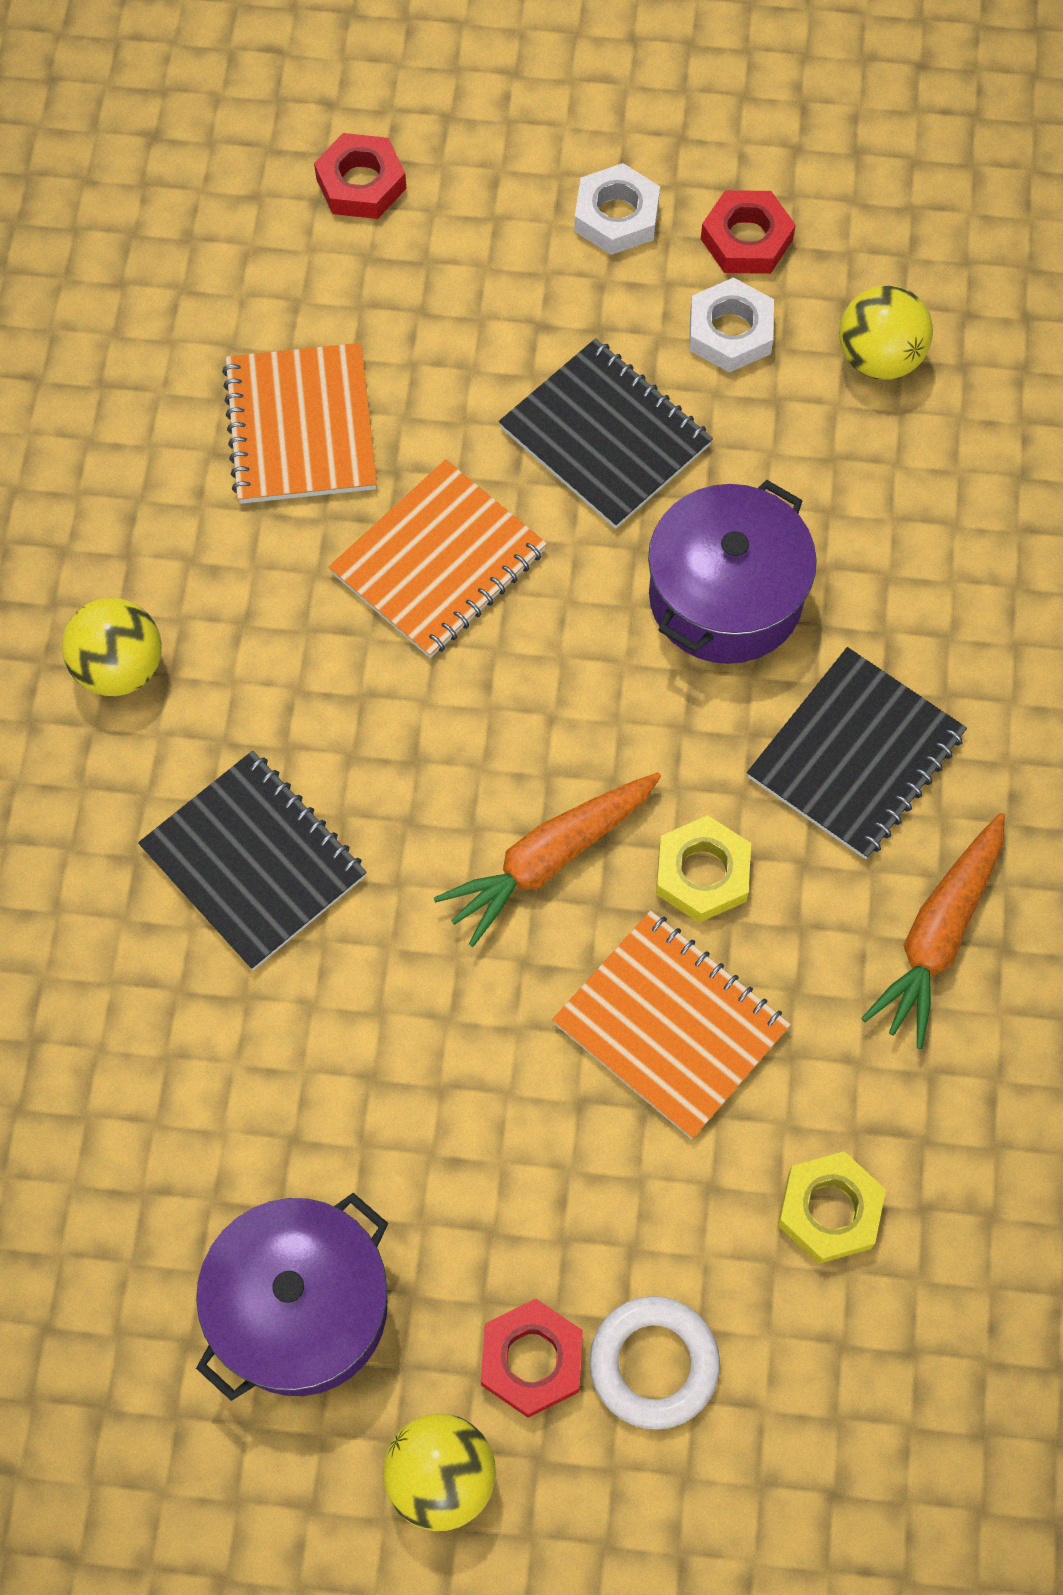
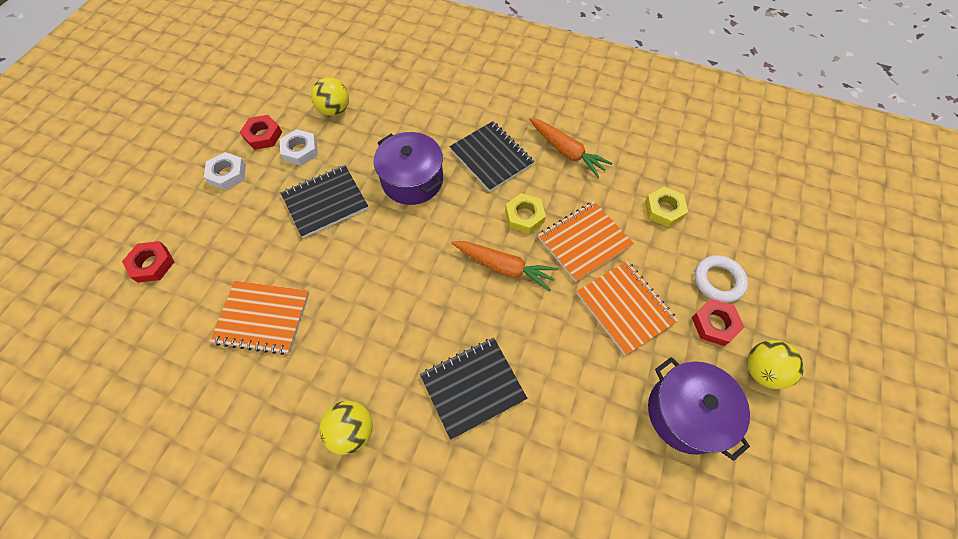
camera: 75 degrees left, 5 degrees down
orange notebook [328,459,547,658] -> orange notebook moved to [577,261,678,356]
orange carrot [434,773,661,947] -> orange carrot turned 45 degrees counterclockwise [451,241,558,292]

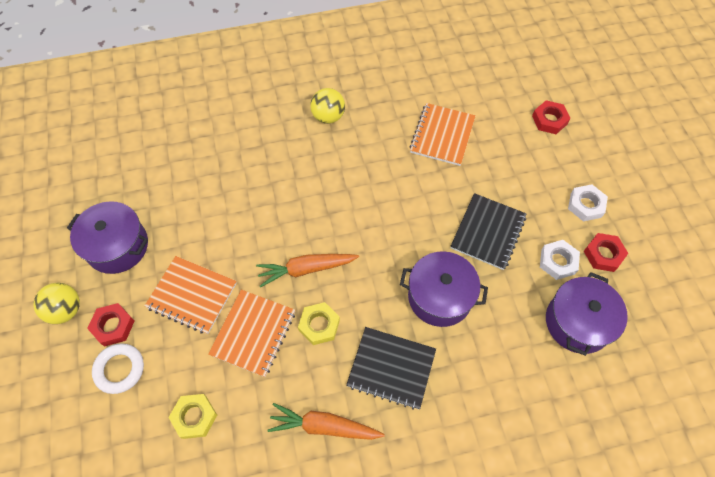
camera: 145 degrees right, 0 degrees up
orange notebook [210,281,310,355] -> orange notebook turned 45 degrees counterclockwise [409,103,476,166]
yellow ball [311,77,349,116] -> purple pot [546,272,628,356]
black notebook [420,338,528,440] -> none

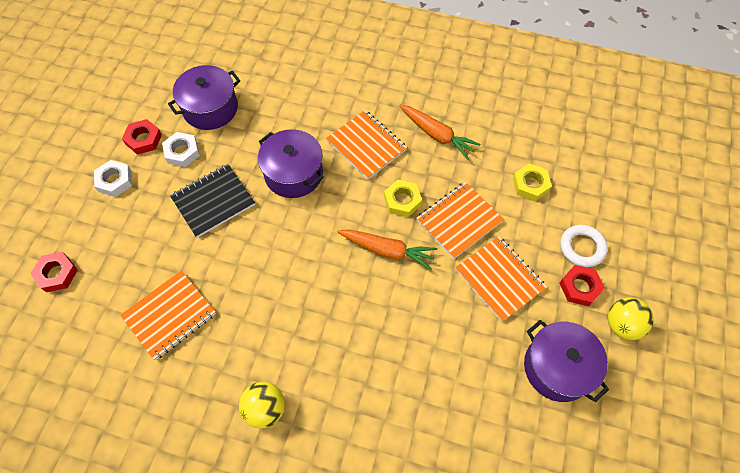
camera: 150 degrees left, 0 degrees up
black notebook [346,327,436,410] -> orange notebook [326,110,407,179]

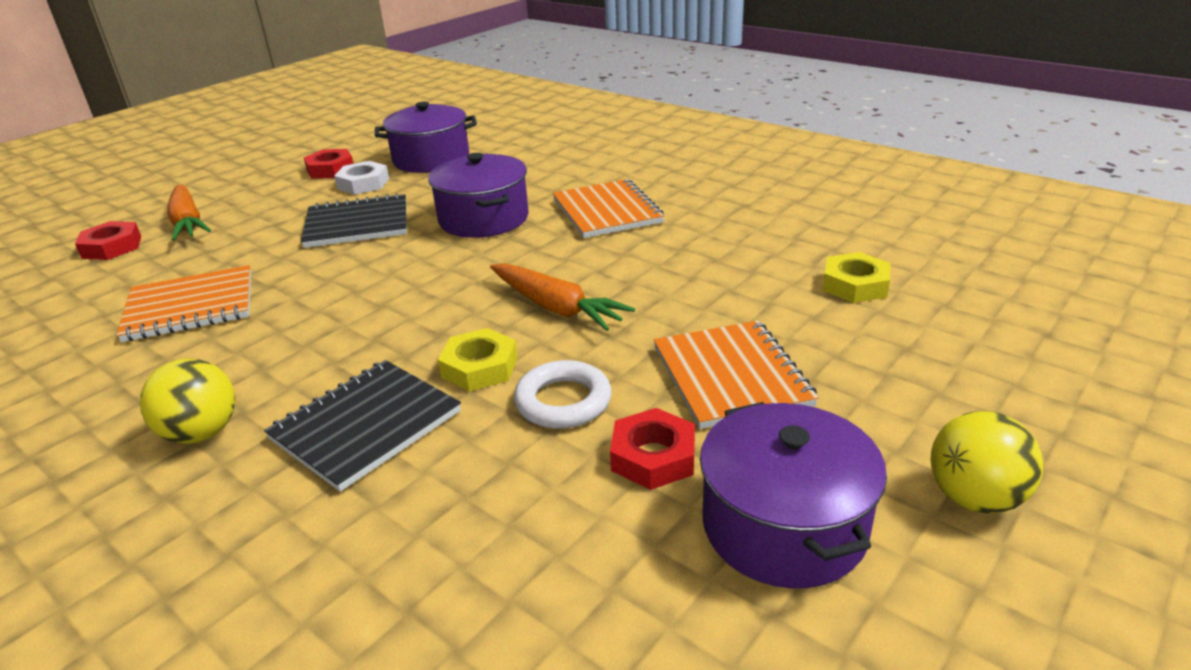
camera: 25 degrees right, 30 degrees down
white nut [94,160,132,197] -> none
yellow nut [384,180,422,217] -> yellow nut moved to [438,328,518,392]
orange carrot [399,105,480,160] -> orange carrot moved to [167,185,211,241]
orange notebook [416,182,504,259] -> none
white ring [560,225,608,267] -> white ring moved to [514,360,612,429]
red nut [560,265,605,306] -> red nut moved to [610,408,695,490]
none -> black notebook [264,360,461,492]

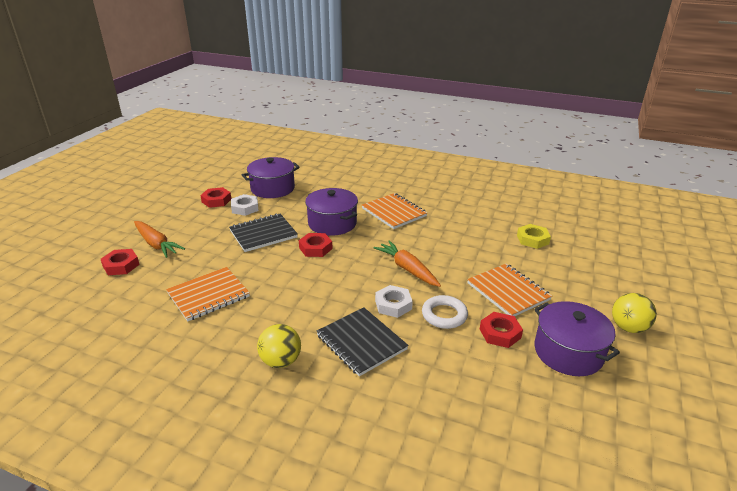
camera: 20 degrees left, 0 degrees up
black notebook [264,360,461,492] -> black notebook turned 60 degrees counterclockwise [317,307,409,376]
yellow nut [438,328,518,392] -> white nut [375,285,413,318]
orange carrot [490,263,635,331] -> orange carrot turned 150 degrees counterclockwise [374,240,441,287]
none -> red nut [299,233,333,257]

